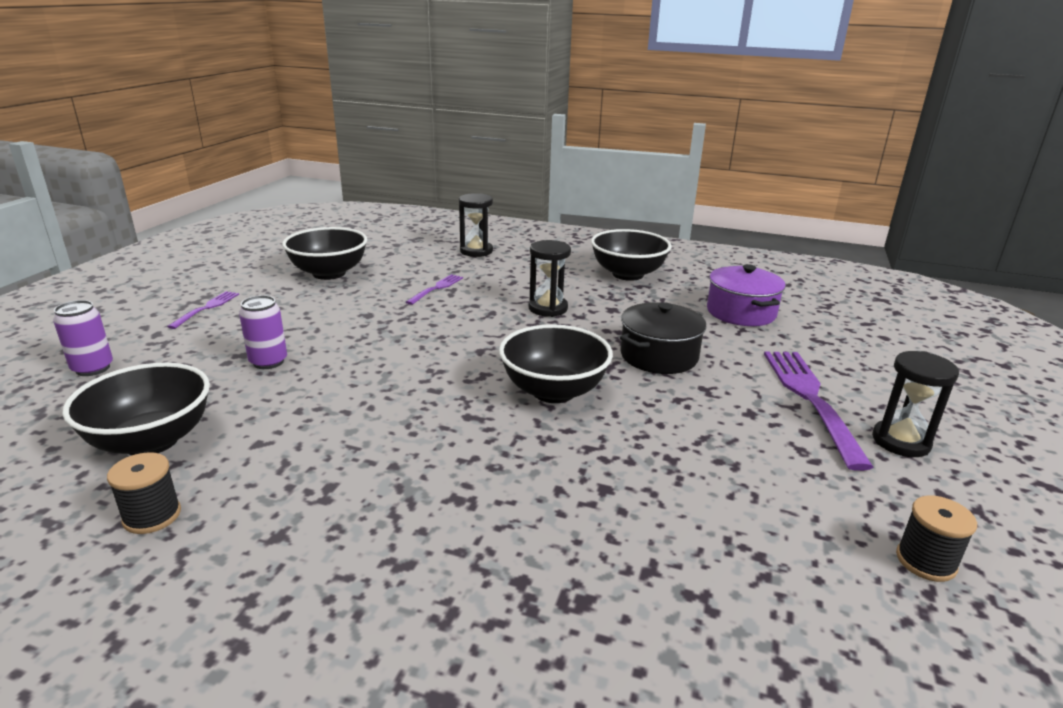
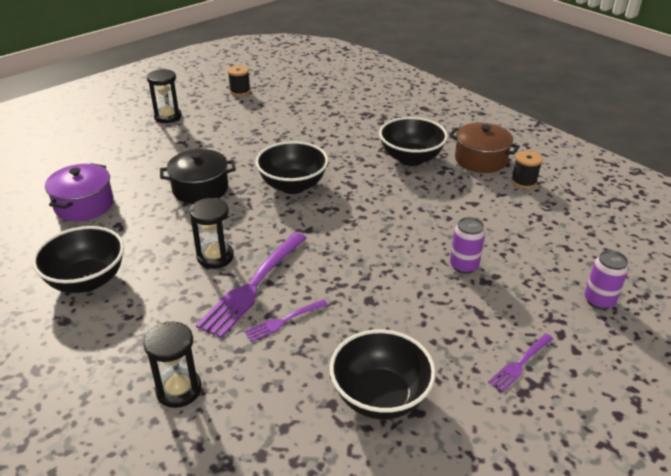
camera: 150 degrees left, 10 degrees up
black bowl [62,363,210,455] -> black bowl moved to [379,117,448,166]
purple fork [764,351,874,471] -> purple fork moved to [196,232,307,338]
none -> brown pot [449,123,520,173]

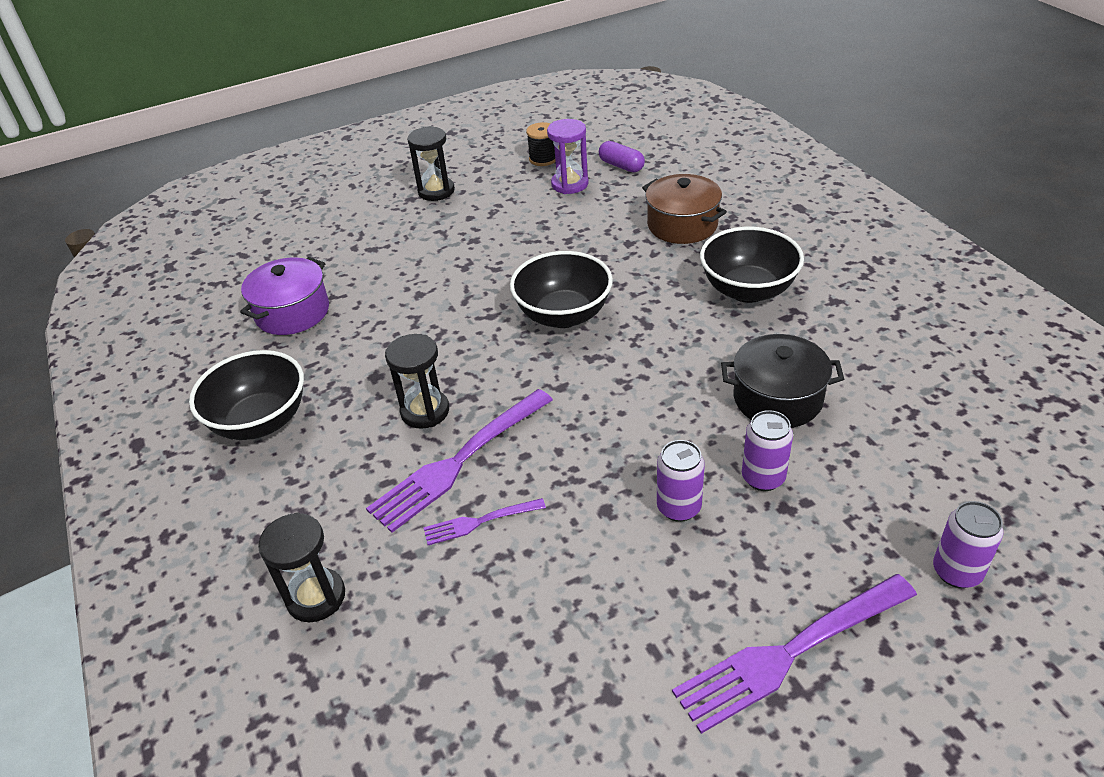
camera: 20 degrees right, 5 degrees up
black pot [160,149,236,204] -> black pot moved to [721,334,844,428]
black bowl [330,329,436,420] -> none
brown pot [449,123,520,173] -> brown pot moved to [642,174,727,244]
purple fork [488,333,553,393] -> purple fork [672,574,917,734], size x1.93
black spool [511,151,542,189] -> none
none -> purple hourglass [547,119,589,194]
none -> purple capsule [599,141,645,172]
none -> purple can [657,440,705,522]

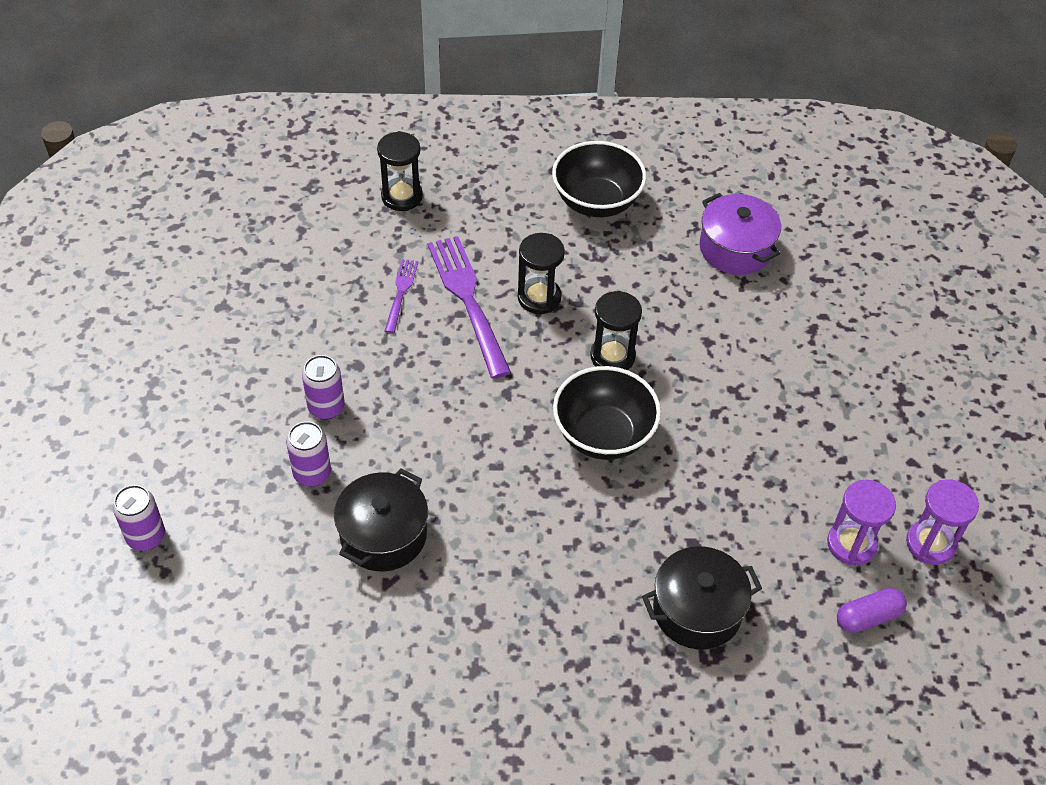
camera: 110 degrees right, 10 degrees up
black hourglass [407,126,455,201] -> black hourglass moved to [590,291,642,370]
black spool [526,122,555,166] -> purple hourglass [906,479,979,565]
brown pot [642,174,727,244] -> black pot [642,546,762,649]
purple fork [672,574,917,734] -> none
black bowl [700,227,804,303] -> none

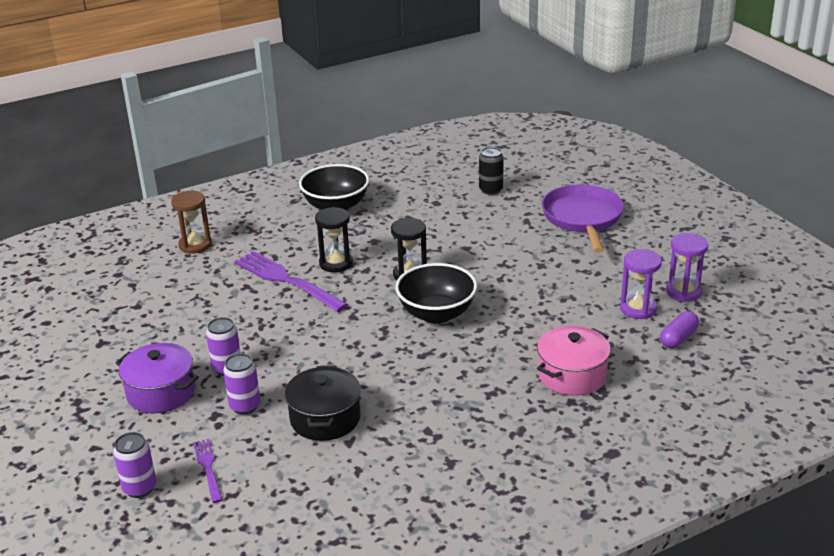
camera: 25 degrees left, 20 degrees down
black hourglass [377,131,423,211] -> brown hourglass [171,191,212,254]
purple fork [385,259,418,333] -> purple fork moved to [193,439,223,503]
black pot [642,546,762,649] -> pink pot [537,326,611,396]
purple pot [700,193,781,275] -> purple pot moved to [116,343,199,413]
none -> black can [479,147,504,195]
none -> purple pan [542,184,624,253]

